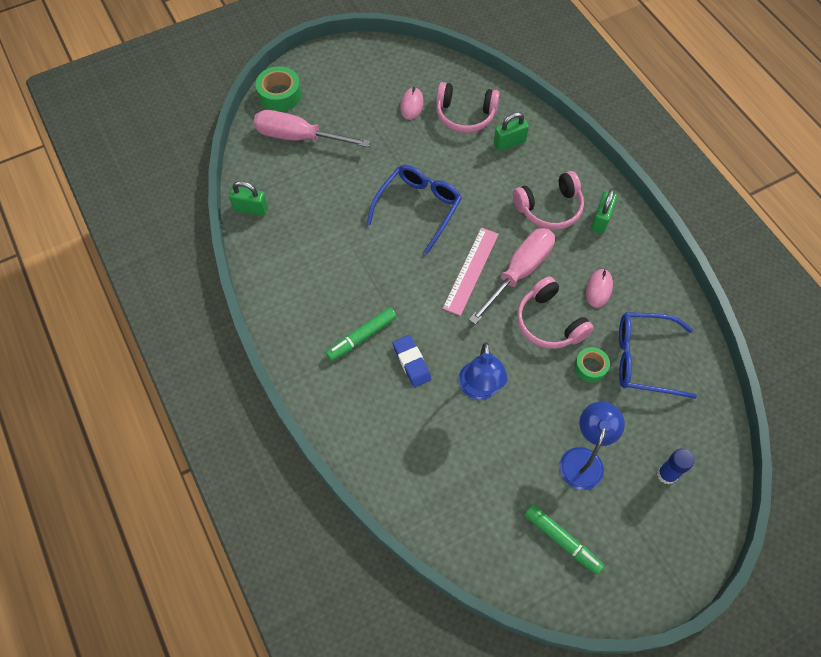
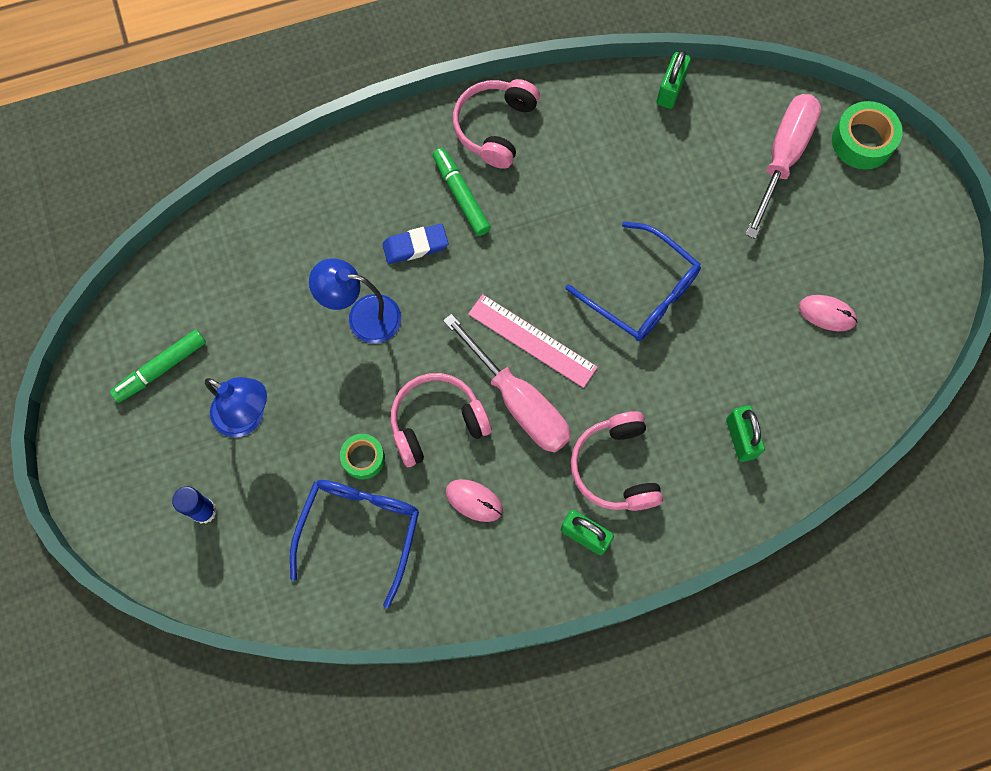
camera: 100 degrees right, 10 degrees up
pink headphones [436,82,500,133] -> pink headphones moved to [453,79,540,169]

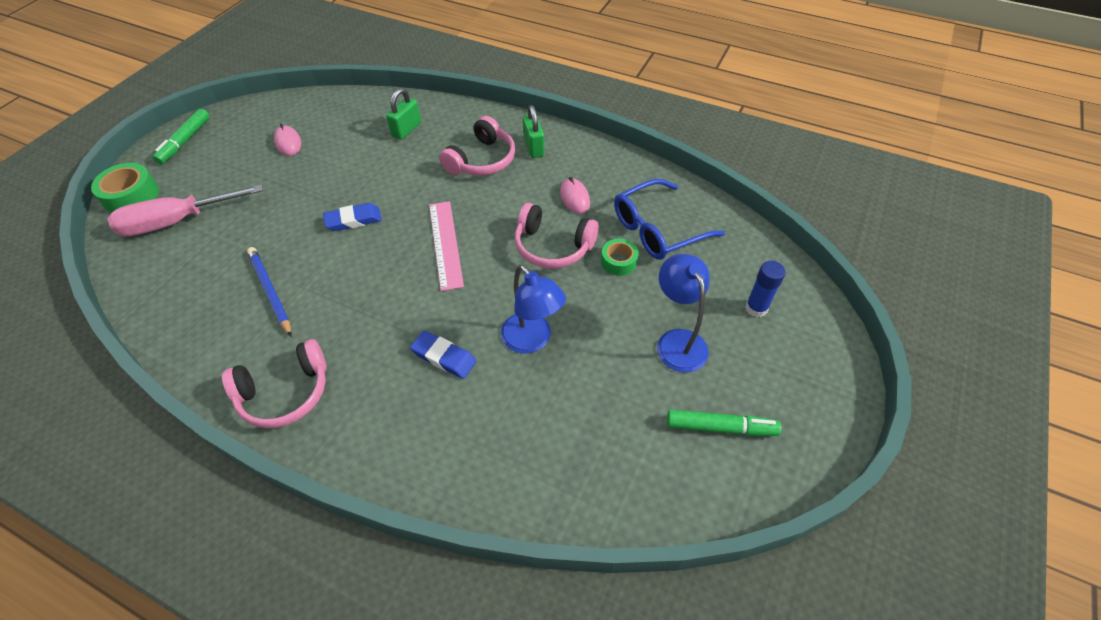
camera: 135 degrees left, 20 degrees down
green marker [433,148,491,236] -> green marker moved to [153,109,210,164]
pink screwdriver [443,314,571,452] -> none
blue glasses [566,221,701,341] -> blue eraser [323,203,382,231]
green padlock [657,50,691,109] -> none
none -> blue pencil [247,247,291,336]

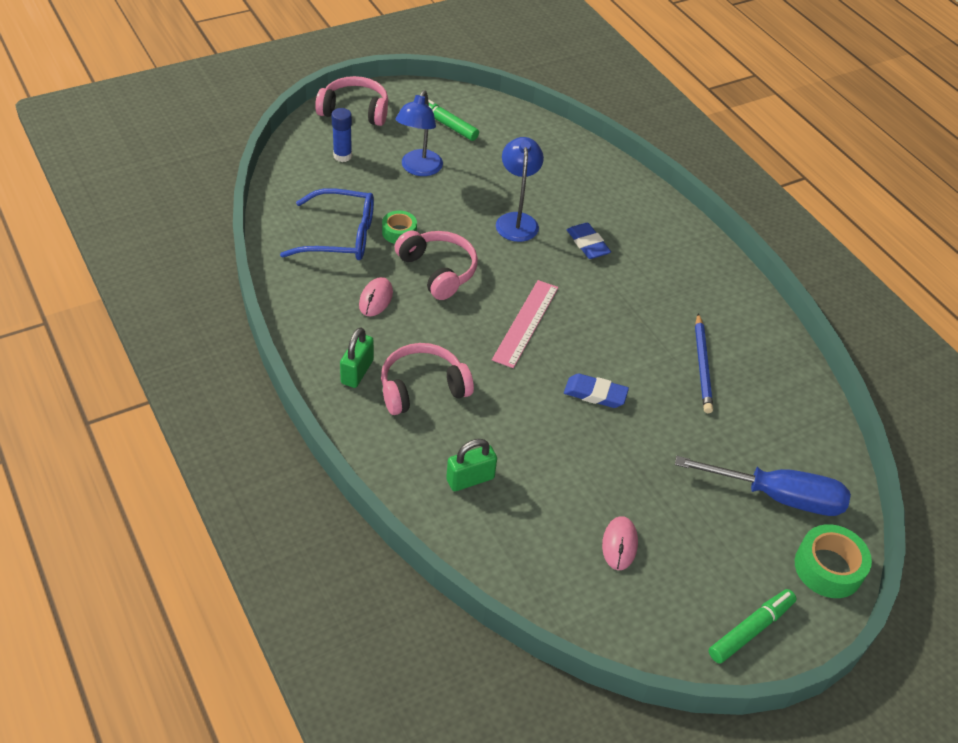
camera: 150 degrees left, 5 degrees down
pink screwdriver [107,184,263,236] -> blue screwdriver [675,456,851,516]
pink headphones [222,339,327,428] -> pink headphones moved to [315,76,388,126]

